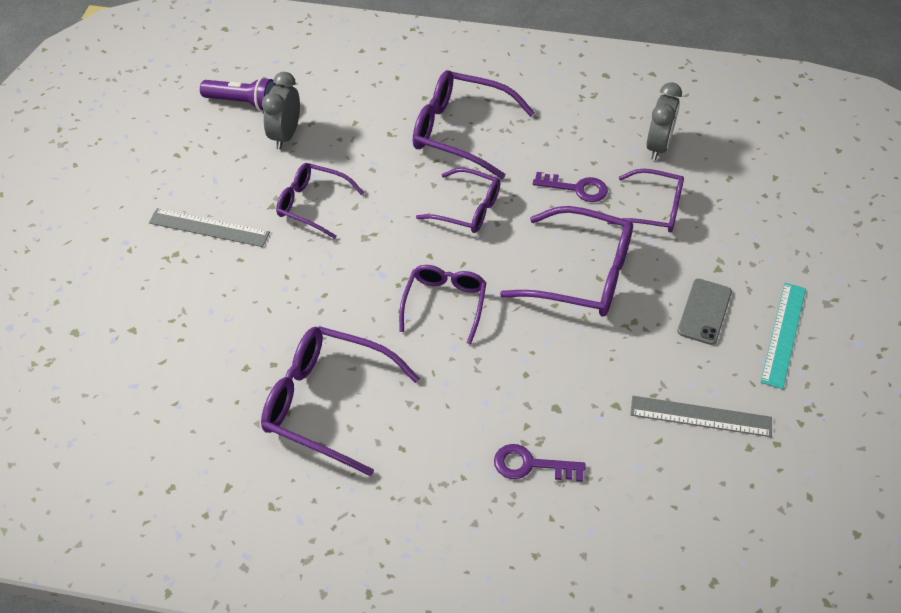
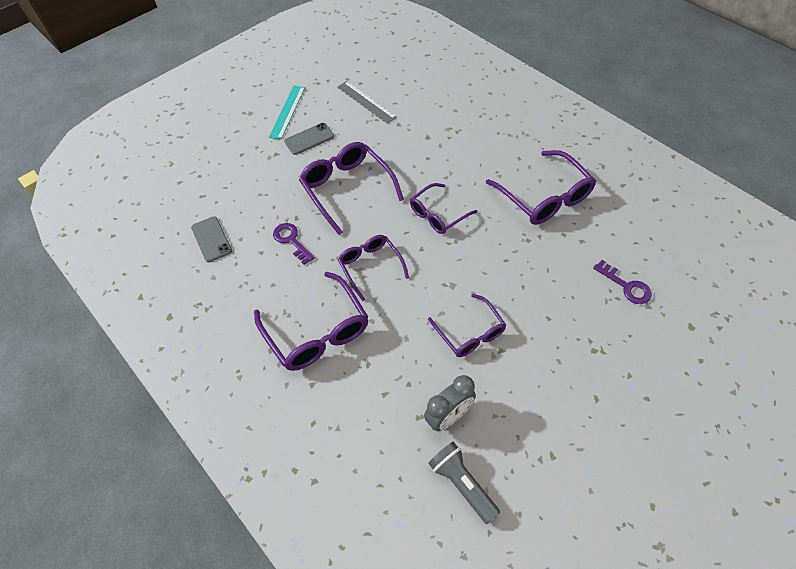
camera: 140 degrees left, 5 degrees up
grey ruler [149,208,270,247] -> none
purple flashlight [200,77,276,112] -> grey flashlight [428,442,500,524]
purple key [494,444,585,482] -> purple key moved to [593,260,652,304]
purple glasses [607,169,684,232] -> none
grey clock [646,82,682,160] -> grey phone [191,216,232,262]
turquoise ruler [760,283,806,389] -> turquoise ruler turned 45 degrees counterclockwise [269,86,305,139]

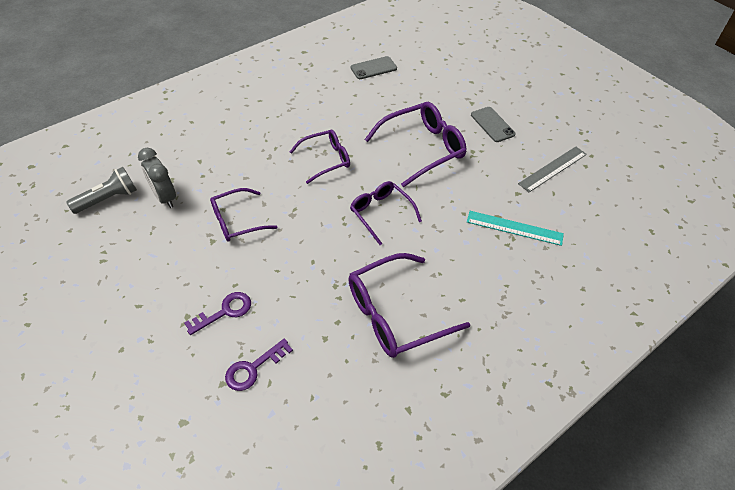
camera: 90 degrees right, 5 degrees down
purple glasses [254,272,368,371] -> none
turquoise ruler [269,86,305,139] -> turquoise ruler moved to [467,211,564,246]
purple key [273,223,315,265] -> purple key moved to [184,292,251,335]

